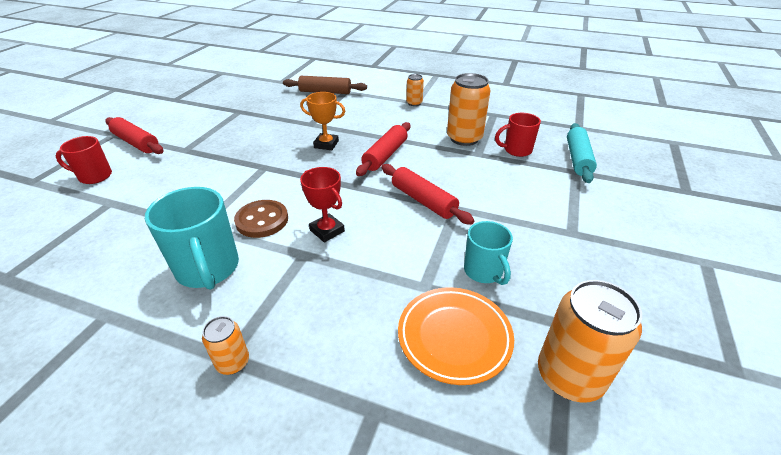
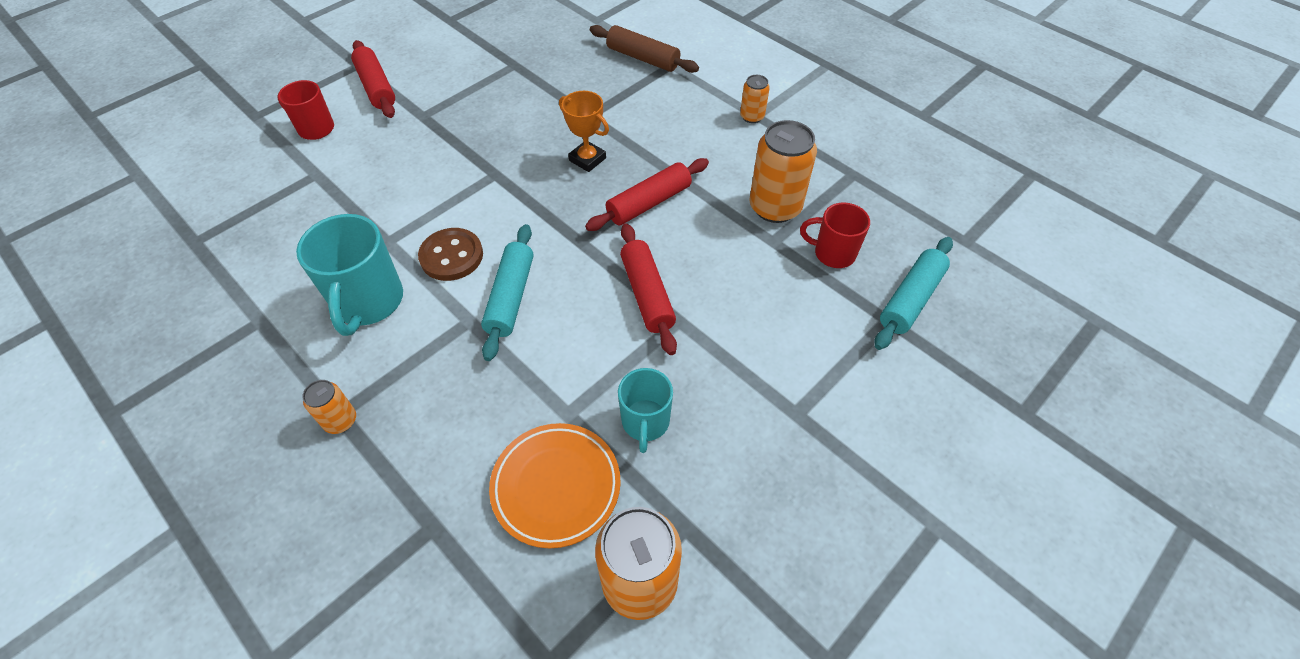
camera: 25 degrees right, 15 degrees up
red trophy [300,167,345,242] -> turquoise rolling pin [481,224,534,361]

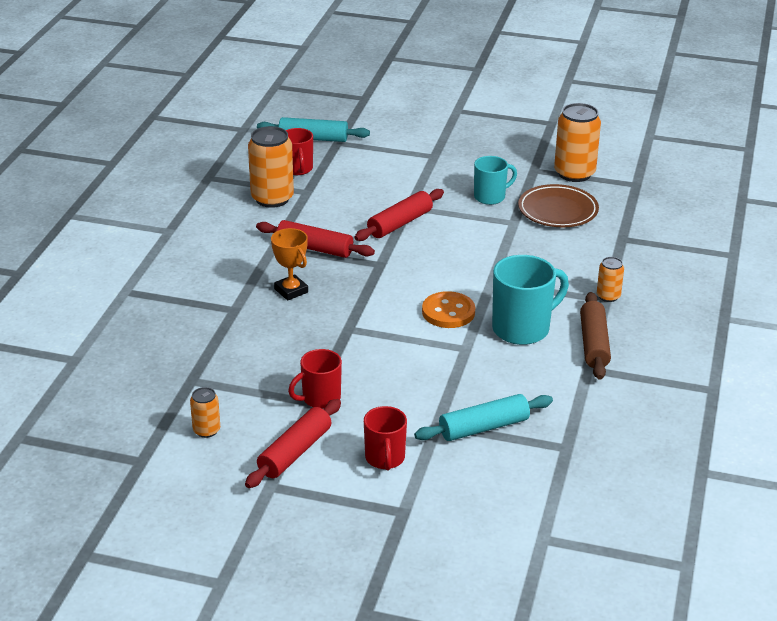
camera: 120 degrees left, 20 degrees down
brown button [418,228,483,281] -> orange button [422,291,475,328]
turquoise rolling pin [481,224,534,361] -> turquoise rolling pin moved to [414,394,553,441]
orange plate [489,423,621,548] -> brown plate [518,184,599,227]
orange trophy [559,91,609,172] -> orange trophy turned 45 degrees counterclockwise [271,228,308,300]
brown rolling pin [590,25,699,73] -> brown rolling pin moved to [580,292,611,380]
orange can [740,75,770,123] -> orange can moved to [190,387,220,438]
none -> red mug [288,349,342,409]

